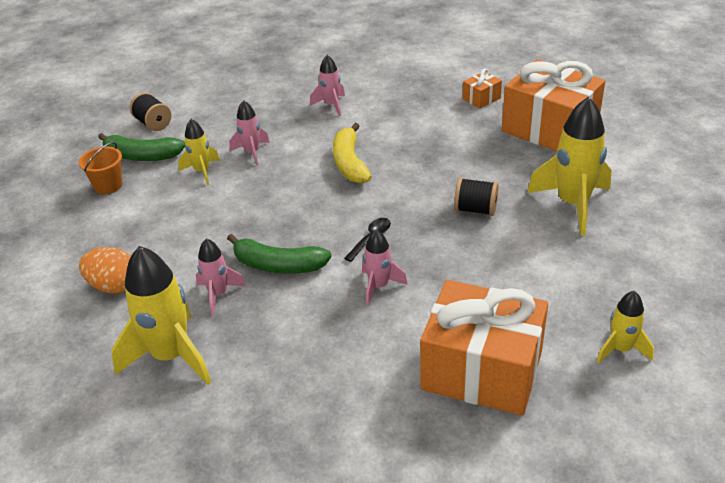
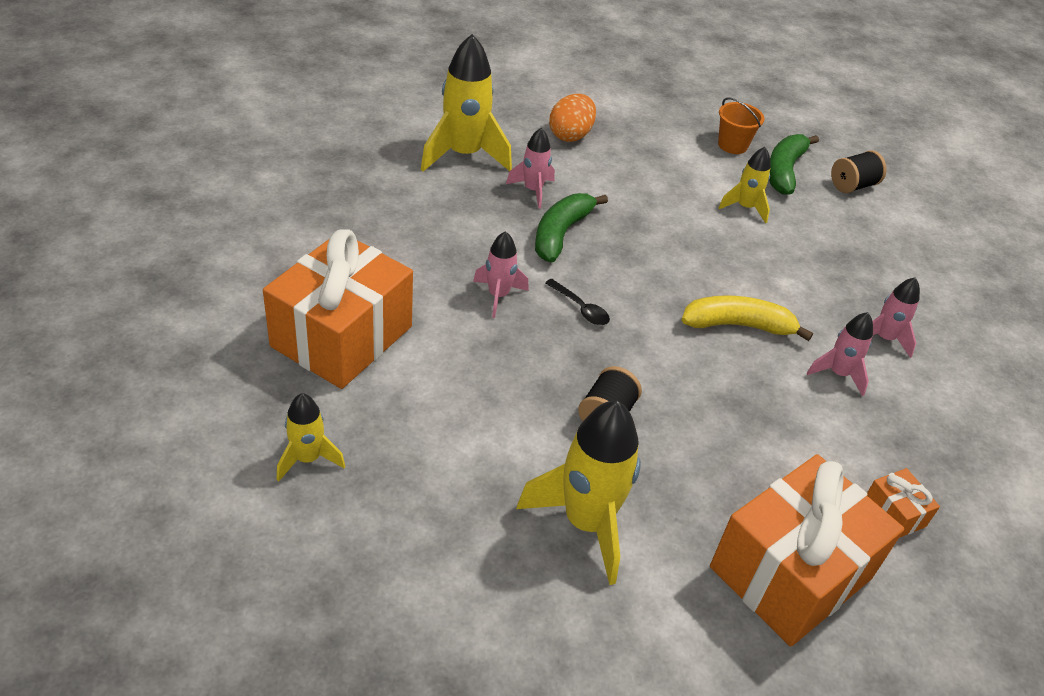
camera: 95 degrees right, 5 degrees up
pink rocket [229,100,270,166] -> pink rocket moved to [807,312,873,396]

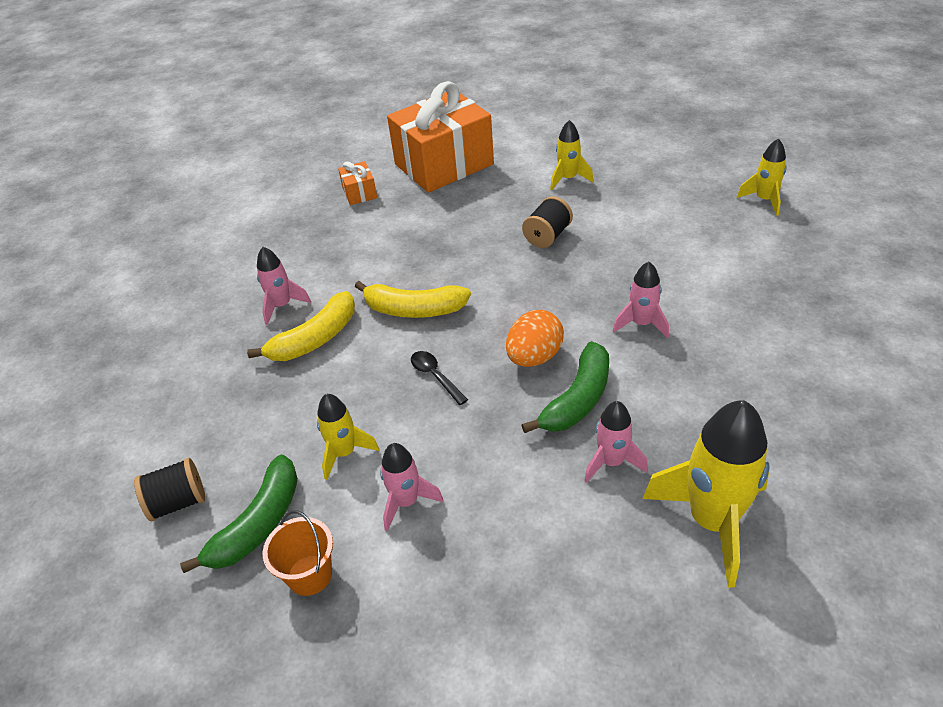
camera: 165 degrees left, 0 degrees up
orange gift [263,229,413,389] -> none
yellow rocket [516,401,641,585] -> yellow rocket [550,120,594,190], size x0.54
black spoon [545,279,610,325] -> black spoon moved to [411,351,468,405]
orange egg [549,94,596,142] -> orange egg moved to [506,310,564,367]
pink rocket [807,312,873,396] -> pink rocket moved to [380,443,443,531]
none -> yellow banana [247,291,355,361]

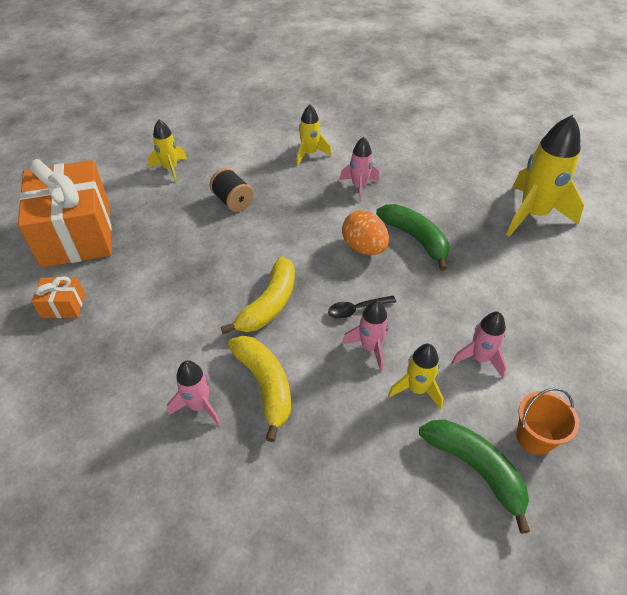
camera: 75 degrees left, 5 degrees up
black spool [134,458,205,521] -> none
pink rocket [584,401,648,483] -> pink rocket moved to [342,300,389,371]
yellow rocket [737,138,787,216] -> yellow rocket moved to [296,105,331,165]

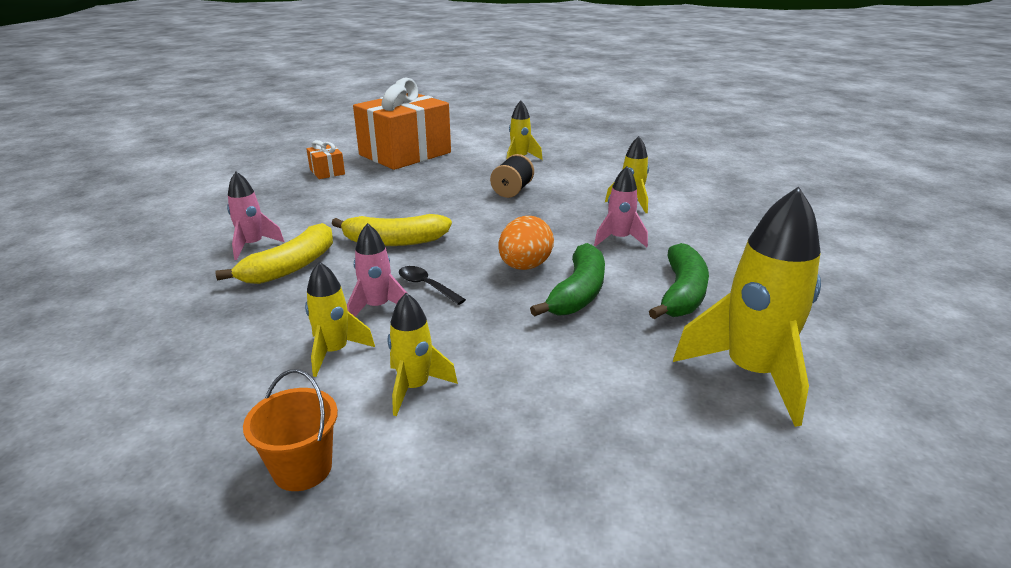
camera: 60 degrees right, 20 degrees down
green banana [419,419,530,534] -> green banana moved to [649,243,709,319]
pink rocket [452,312,507,378] -> yellow rocket [388,293,458,416]

